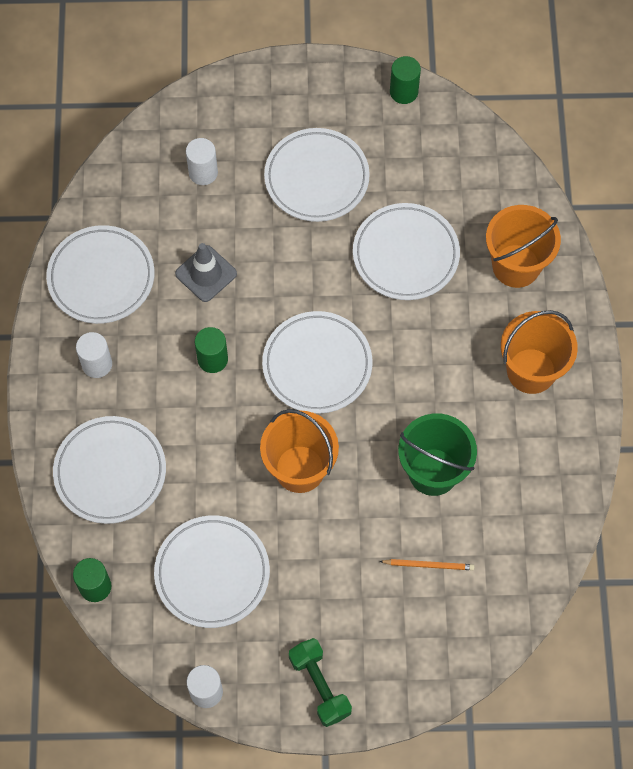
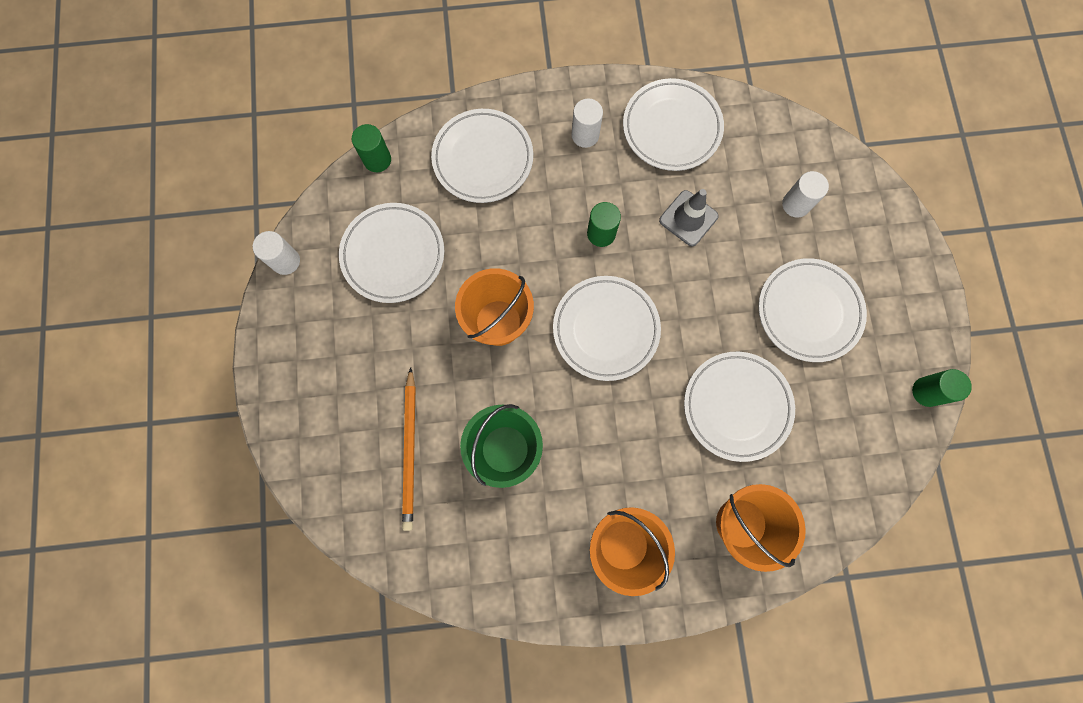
camera: 85 degrees right, 10 degrees up
green dumbbell [289,638,352,727] -> none
orange pencil [379,559,474,570] -> orange pencil [402,367,416,531], size x1.76

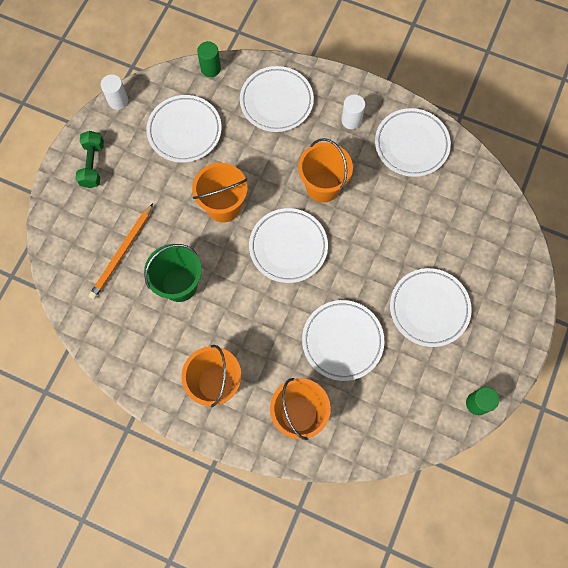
camera: 30 degrees right, 5 degrees down
green cylinder [587,202,621,247] -> orange bucket [298,138,353,203]
grey traffic cone [659,189,719,246] -> none
white cylinder [782,171,829,217] -> none
none -> green dumbbell [76,131,104,188]

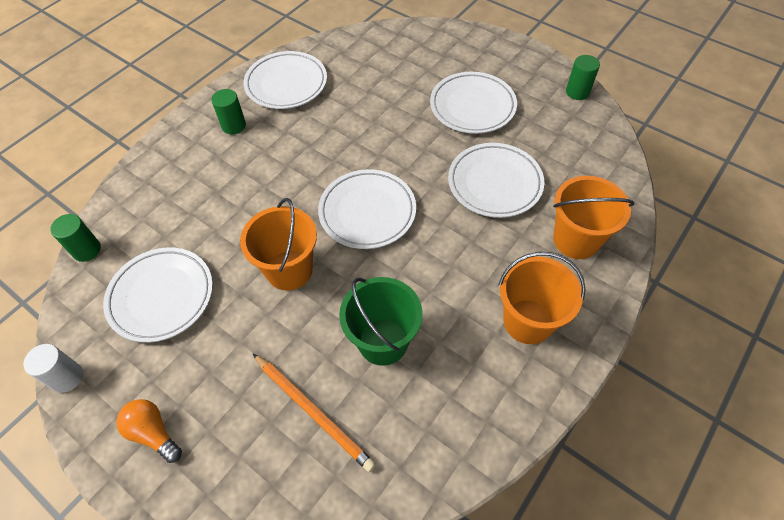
camera: 75 degrees left, 15 degrees down
green dumbbell [76,131,104,188] -> orange light bulb [116,399,182,463]
white plate [240,66,314,132] -> none
orange bucket [298,138,353,203] -> none
white cylinder [341,94,365,129] -> green cylinder [211,89,246,134]

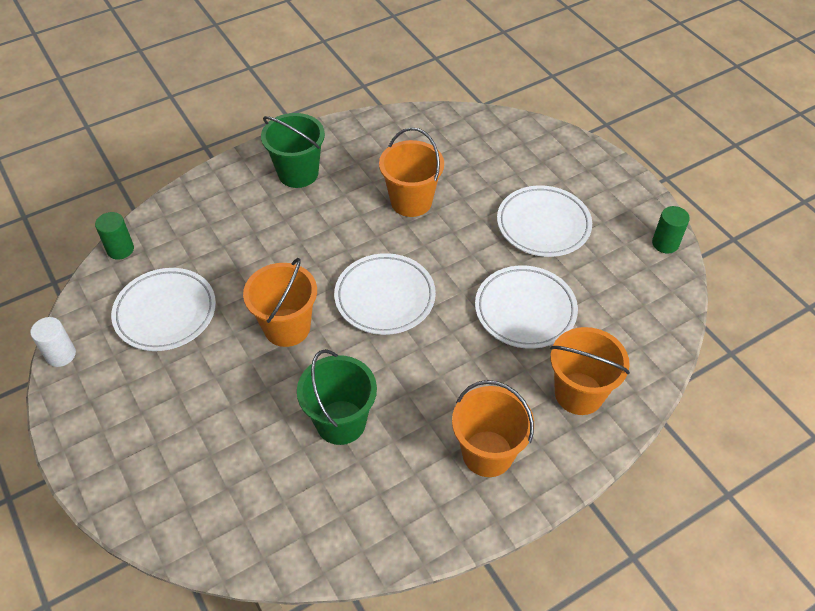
camera: 20 degrees right, 5 degrees down
orange light bulb [116,399,182,463] -> none
green cylinder [211,89,246,134] -> green bucket [261,113,325,188]
white plate [244,51,327,109] -> none
orange pencil [253,354,376,472] -> none
none -> orange bucket [379,128,444,217]

